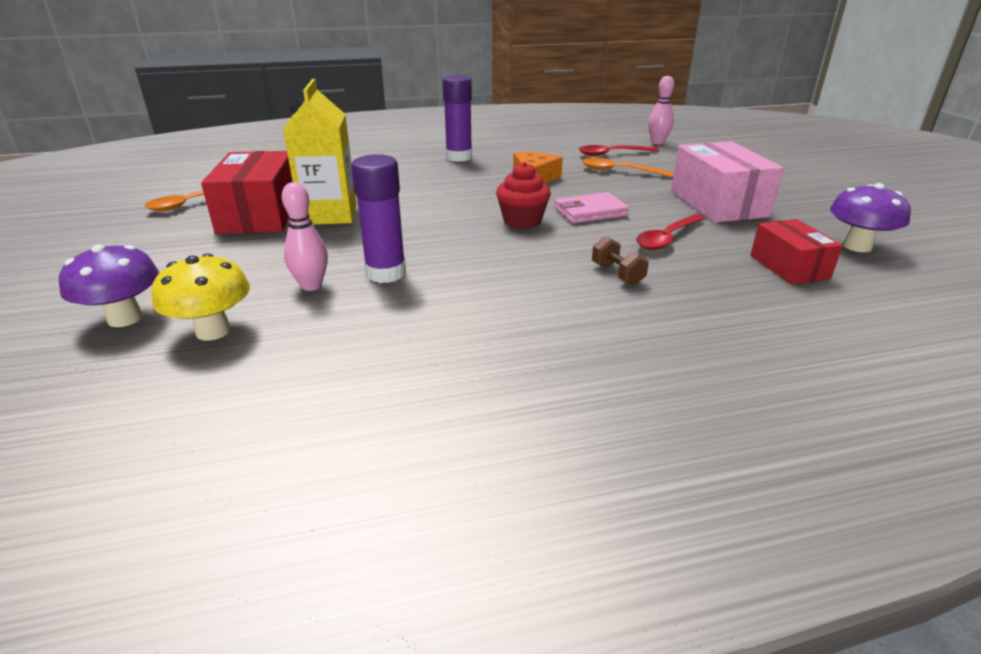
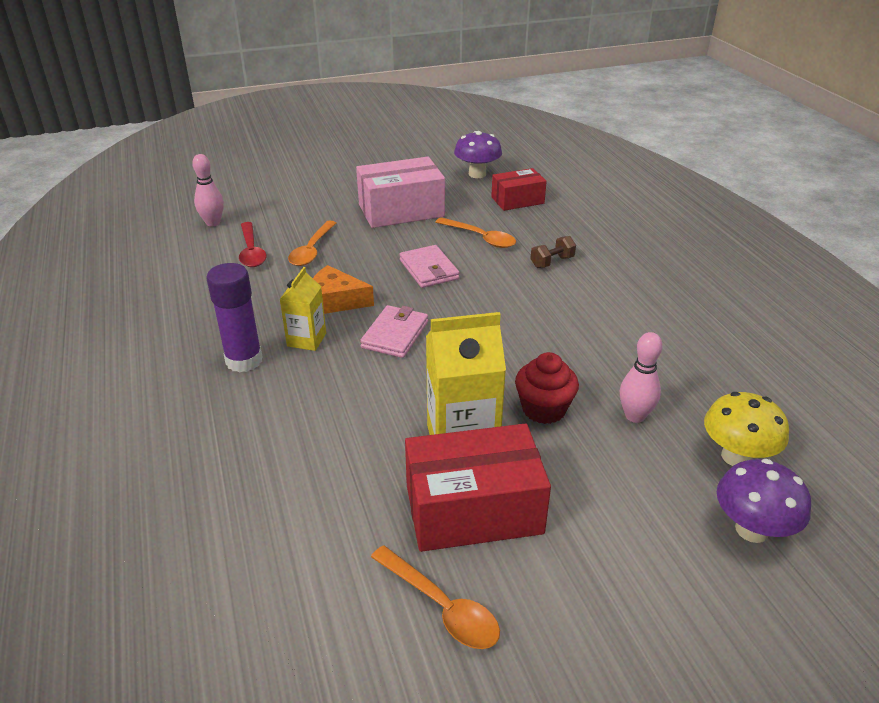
camera: 95 degrees left, 5 degrees up
purple glue stick [351,154,406,283] -> none
red cupcake [496,162,551,229] -> red cupcake moved to [515,352,579,424]
red spoon [636,214,706,250] -> orange spoon [436,217,516,248]
none -> yellow carton [279,267,326,351]
none -> pink wallet [360,305,428,358]

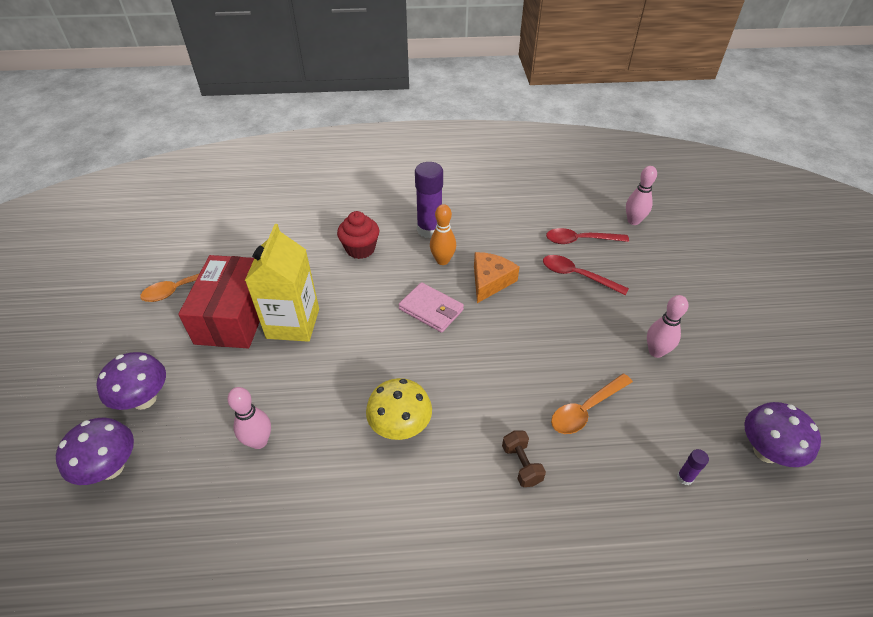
camera: 105 degrees right, 10 degrees up
yellow carton [279,267,326,351] -> orange bowling pin [430,204,456,265]
orange spoon [288,220,336,266] -> red spoon [543,255,629,295]
pink box [356,157,445,228] -> pink bowling pin [647,295,688,358]
pink wallet [400,245,460,288] -> none
red box [491,168,547,211] -> purple glue stick [677,449,709,485]
red cupcake [515,352,579,424] -> red cupcake moved to [337,211,379,259]
yellow mushroom [704,392,789,466] -> yellow mushroom moved to [366,378,432,440]
none -> purple mushroom [96,352,166,410]

